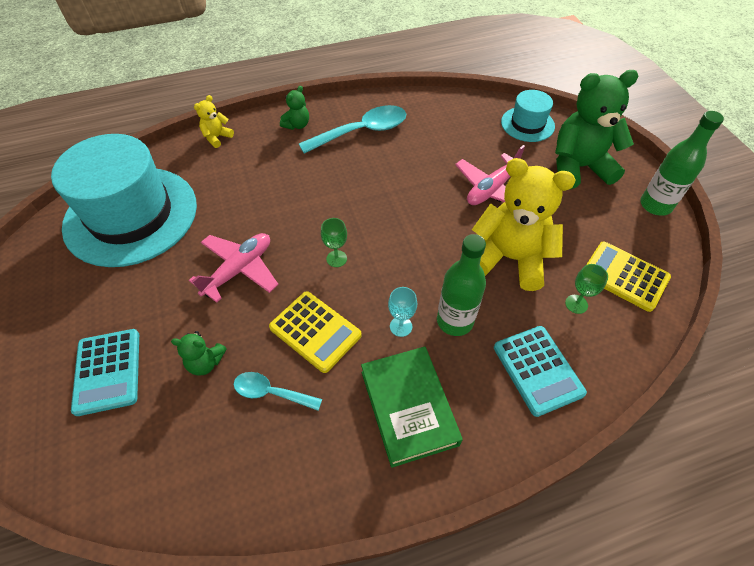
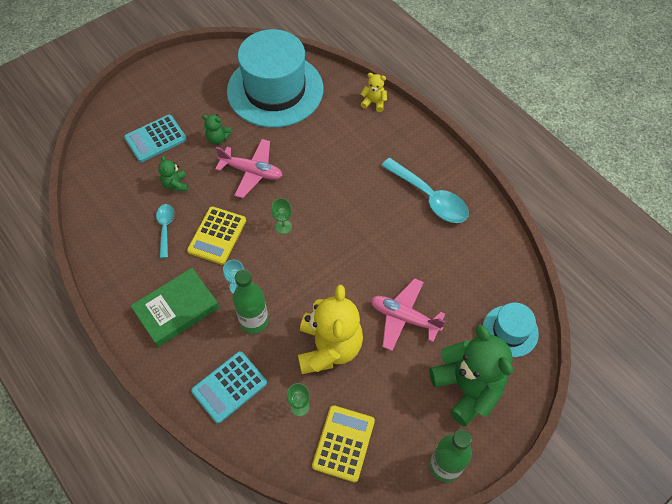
camera: 70 degrees right, 5 degrees up
green teddy bear [280,86,309,130] -> green teddy bear moved to [202,114,232,144]

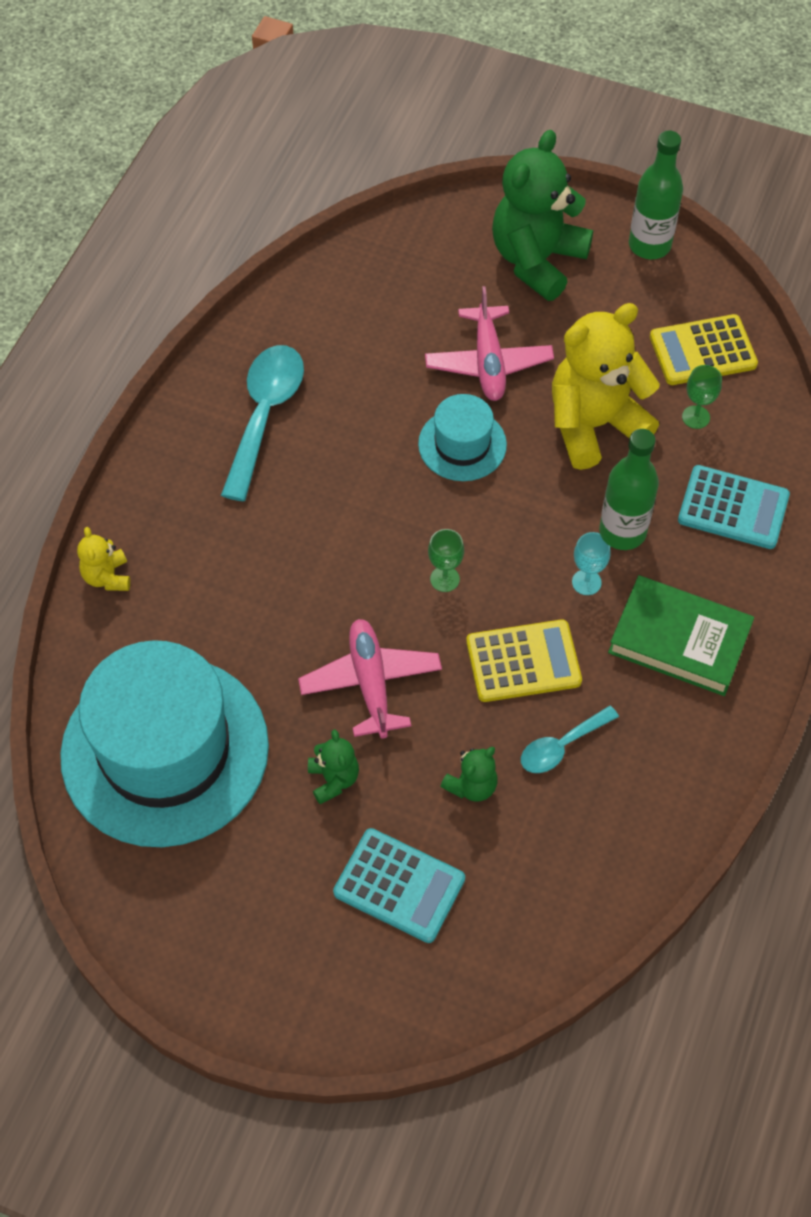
camera: 120 degrees left, 0 degrees up
turquoise hat [483,303,539,357] -> turquoise hat moved to [418,394,507,481]

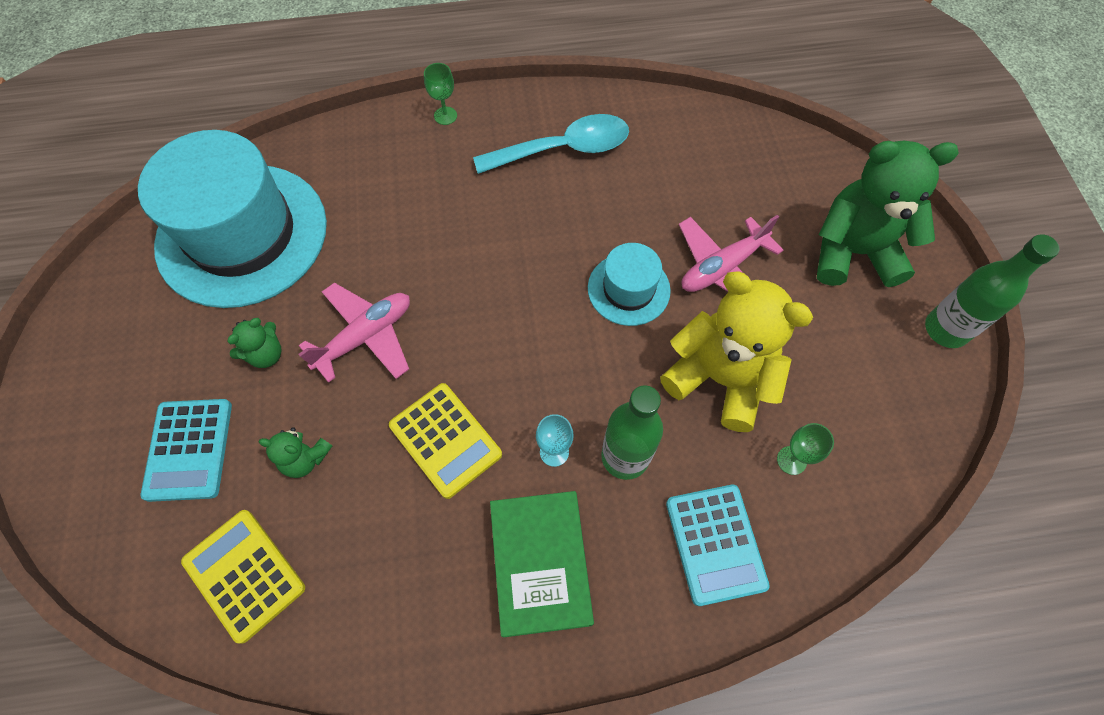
camera: 60 degrees right, 5 degrees up
yellow teddy bear [77,527,130,591] -> none
green goblet [428,529,464,592] -> green goblet moved to [424,63,457,125]
turquoise spoon [521,705,619,773] -> none
yellow calculator [650,314,758,385] -> yellow calculator moved to [181,510,305,644]

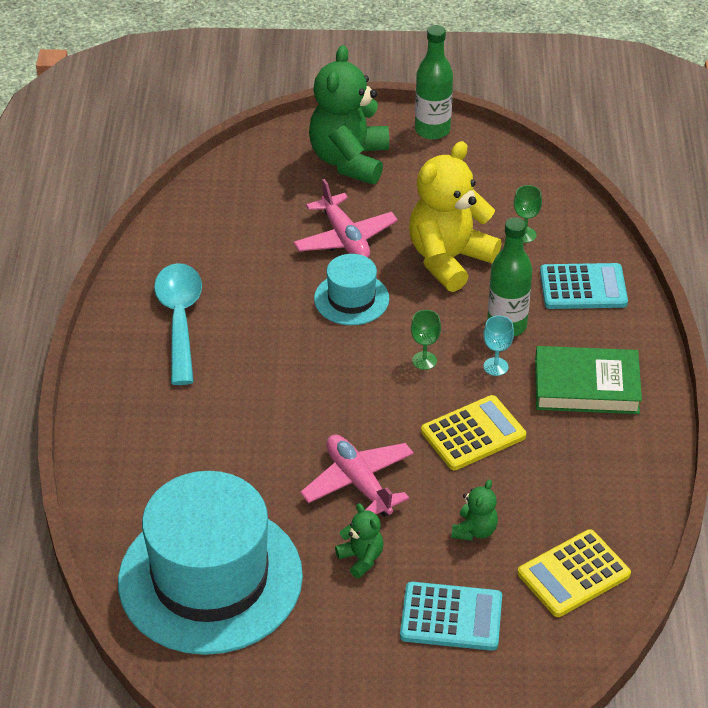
camera: 80 degrees left, 20 degrees down
green goblet [424,63,457,125] -> green goblet moved to [411,310,441,370]

